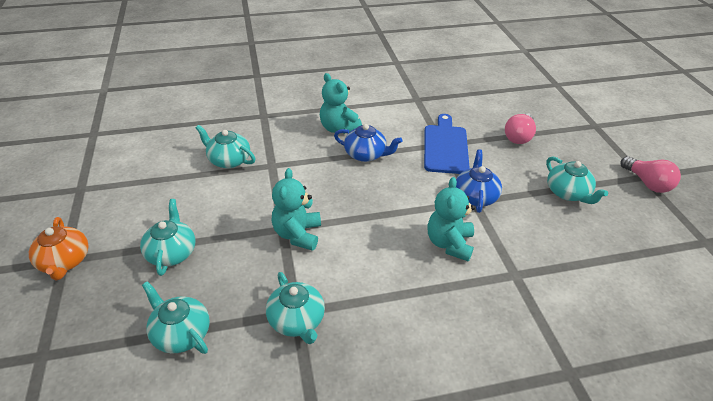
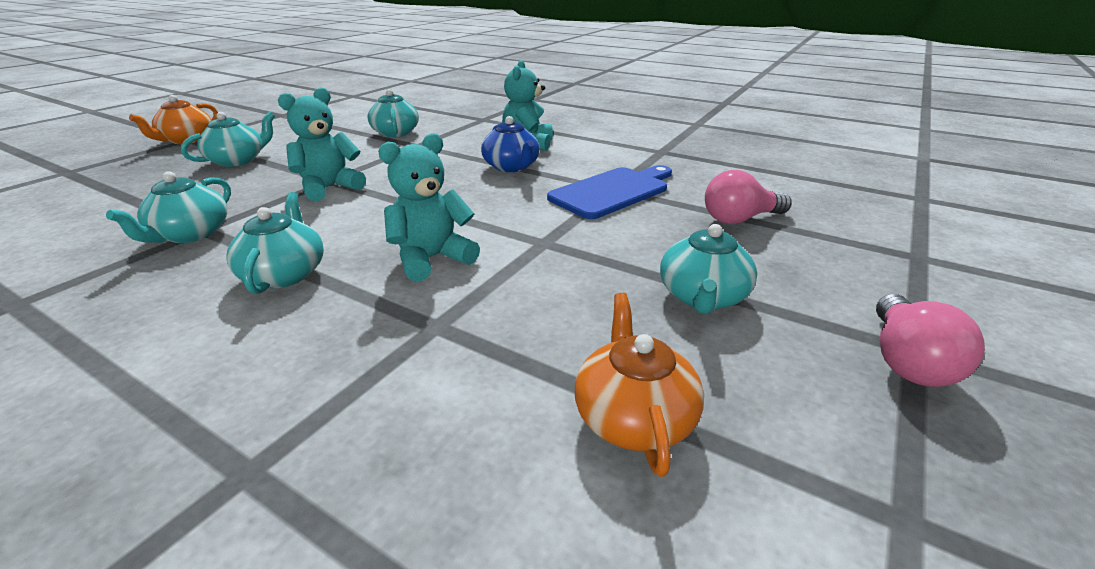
camera: 45 degrees right, 10 degrees down
turquoise teapot [142,281,210,354] -> turquoise teapot moved to [226,192,324,294]
blue teapot [456,149,502,213] -> none
none -> orange teapot [575,293,704,477]

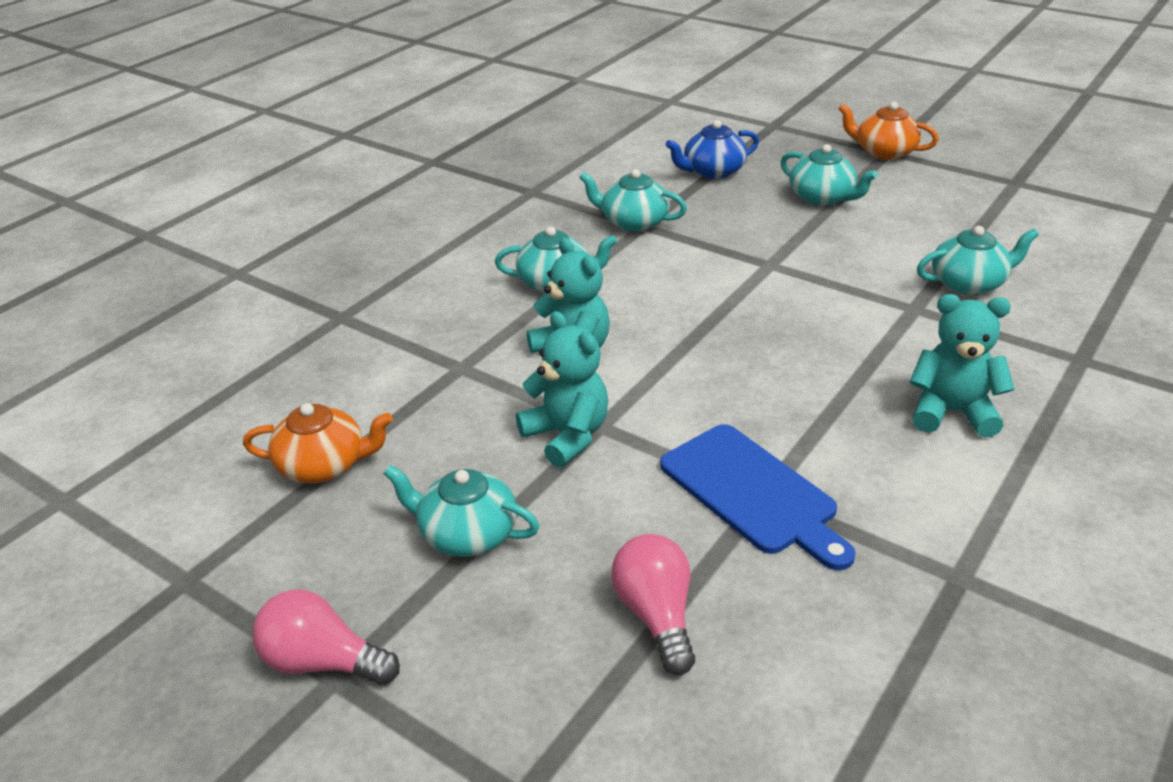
camera: 95 degrees right, 5 degrees up
turquoise teddy bear [278,87,366,201] -> turquoise teddy bear moved to [516,311,608,468]
blue teapot [481,116,540,172] -> blue teapot moved to [665,120,759,179]

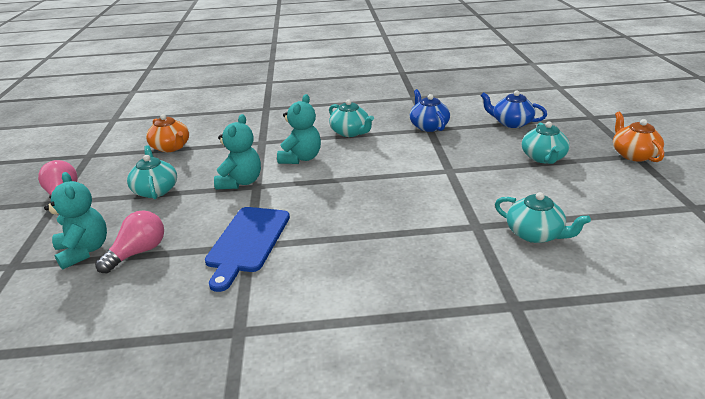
camera: 50 degrees right, 5 degrees down
turquoise teapot [579,169,687,232] -> blue teapot [410,89,450,132]
turquoise teddy bear [910,294,1015,438] -> turquoise teddy bear moved to [44,172,107,270]

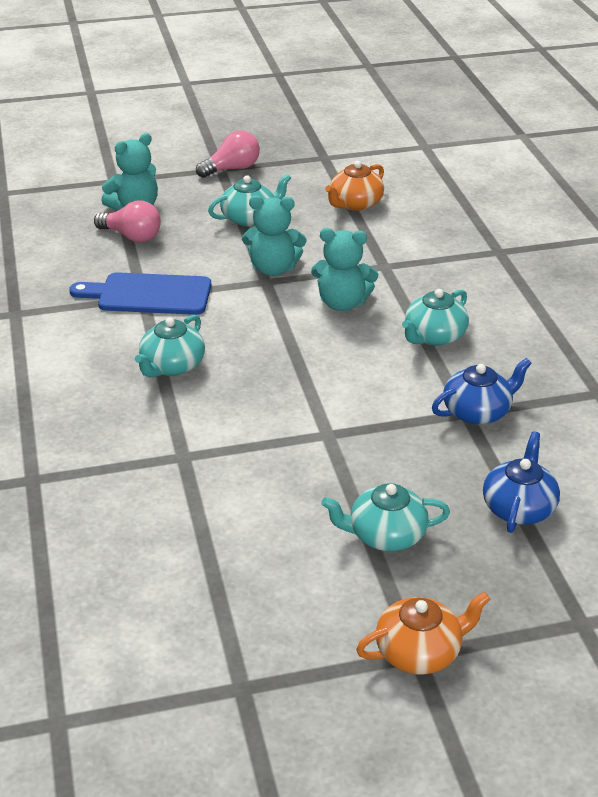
camera: 80 degrees right, 5 degrees up
turquoise teapot [495,192,591,243] -> turquoise teapot moved to [135,315,205,377]

